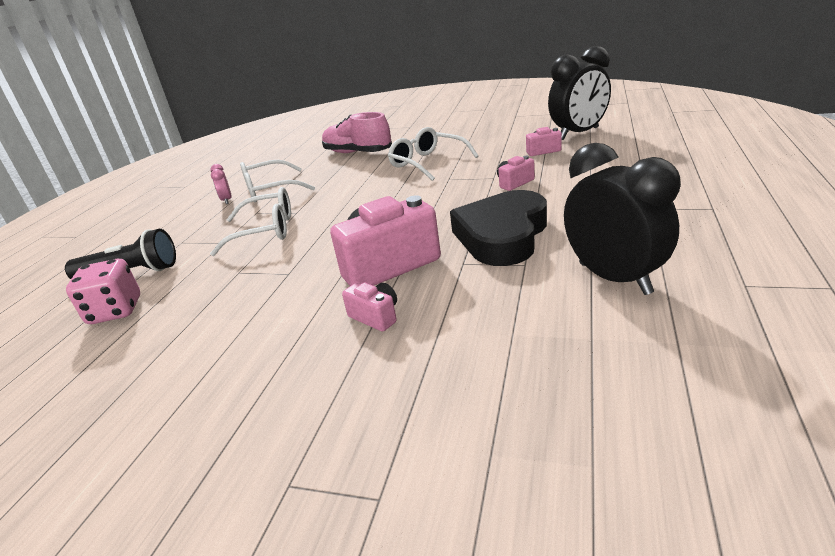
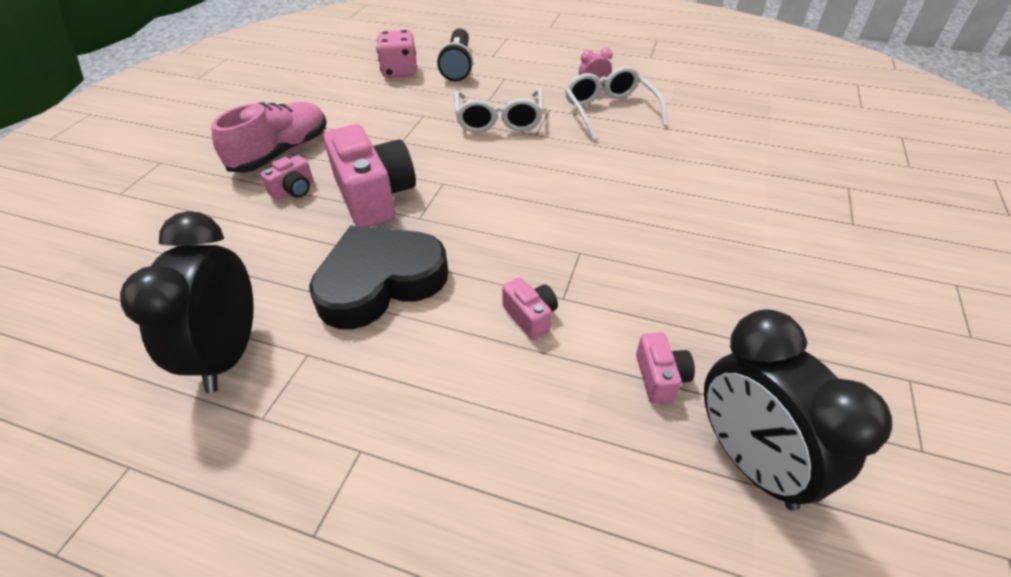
camera: 90 degrees right, 15 degrees up
pink shoe [322,112,392,153] -> pink shoe moved to [211,102,327,173]
white glasses [388,127,479,181] -> none
black heart [450,190,547,266] -> black heart turned 60 degrees counterclockwise [309,226,448,329]
black clock [564,143,681,295] -> black clock turned 120 degrees clockwise [120,211,254,393]

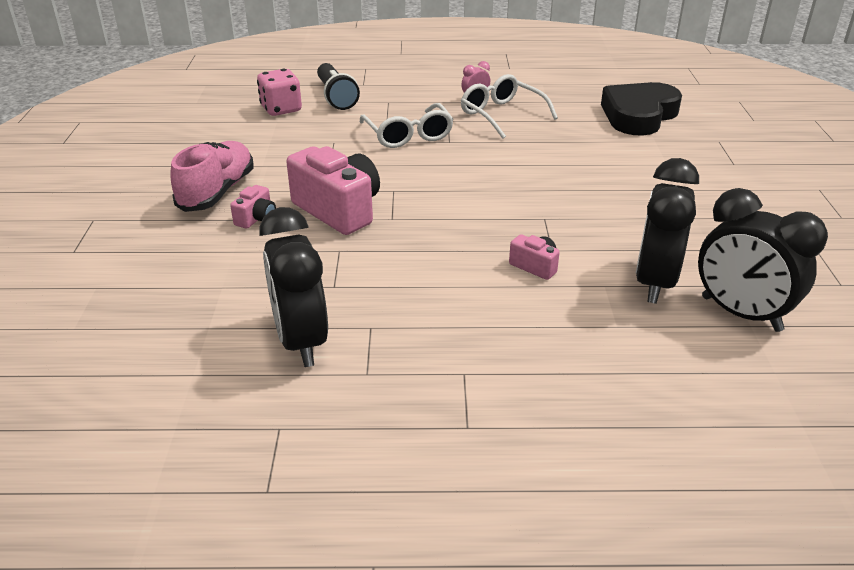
camera: 20 degrees left, 10 degrees down
black heart [309,226,448,329] -> black heart moved to [601,82,682,136]
pink camera [636,332,695,404] -> black clock [636,158,699,304]

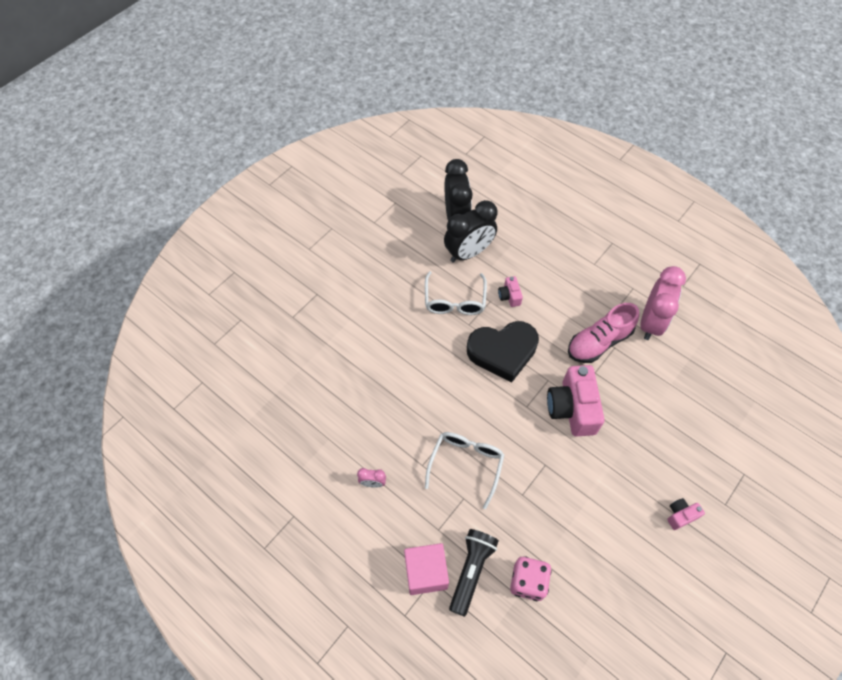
camera: 140 degrees left, 25 degrees up
pink shoe [170,141,253,212] -> pink shoe moved to [568,303,639,363]
pink camera [230,185,276,229] -> pink camera moved to [667,498,705,530]
black clock [259,207,328,367] -> pink clock [640,266,686,340]
white glasses [461,74,558,139] -> white glasses moved to [425,271,487,315]
black heart [601,82,682,136] -> black heart moved to [467,321,539,383]
none -> pink cube [404,543,449,595]

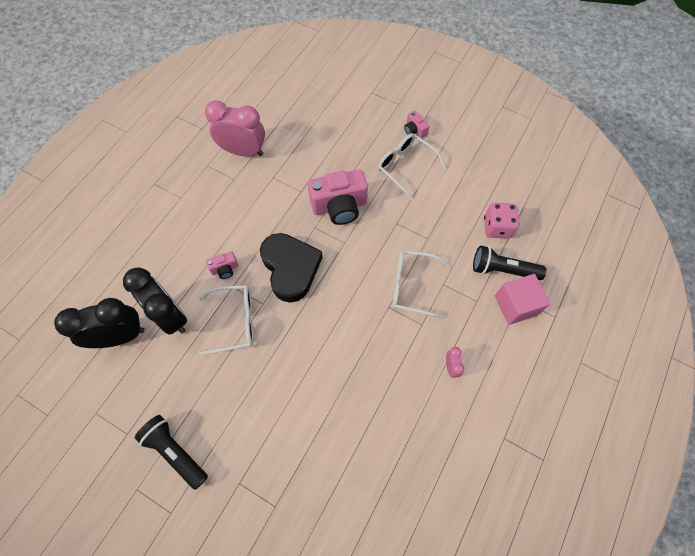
camera: 100 degrees left, 5 degrees up
pink shoe [568,303,639,363] -> none
none -> black flashlight [135,415,208,490]
none -> white glasses [378,133,446,200]

